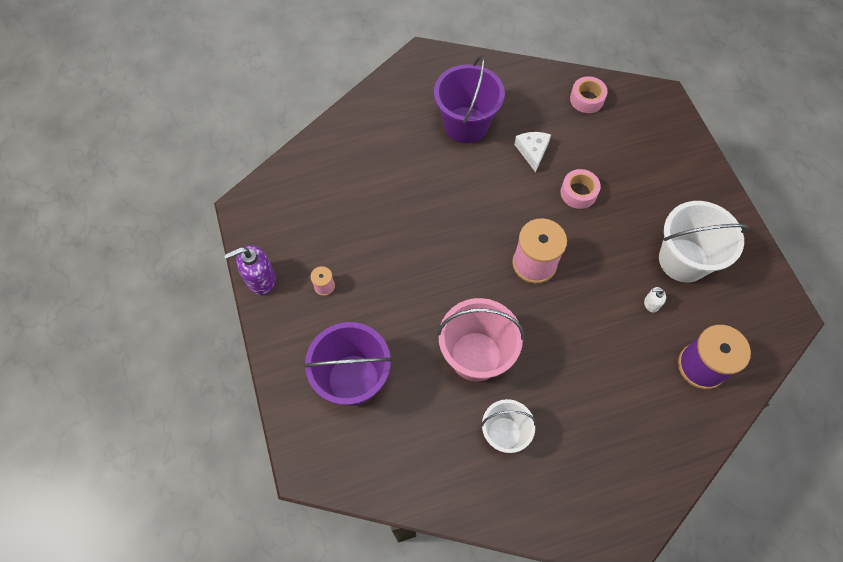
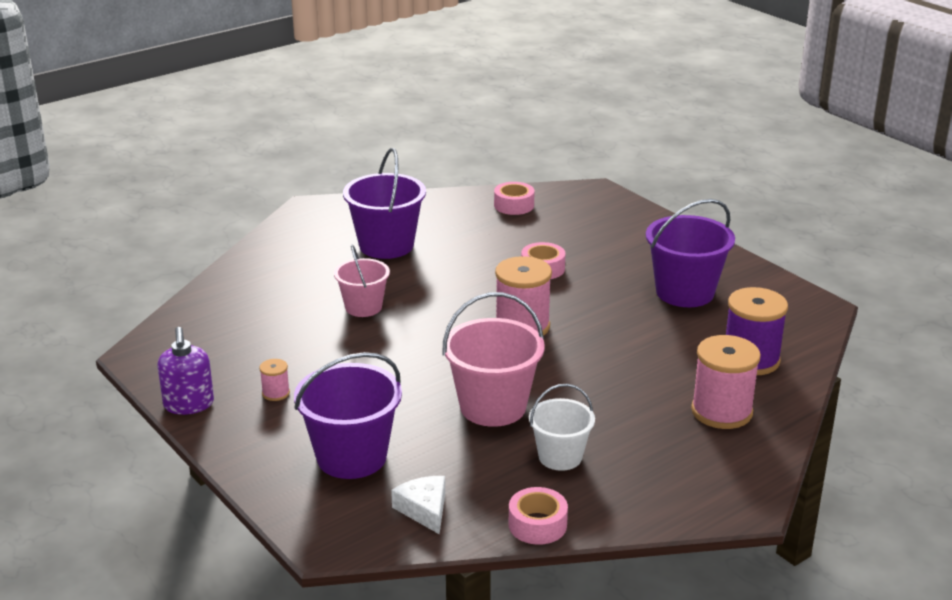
camera: 20 degrees left, 35 degrees down
purple soap dispenser [224,245,276,295] -> purple soap dispenser turned 60 degrees counterclockwise [157,327,214,415]
white cheese [514,132,551,172] -> white cheese moved to [391,476,445,534]
white soap dispenser [644,287,666,312] -> none
white bucket [659,201,749,283] -> purple bucket [646,199,735,307]
none -> pink bucket [334,244,390,317]
none -> pink tape [509,487,568,545]
none -> pink spool [691,335,761,429]

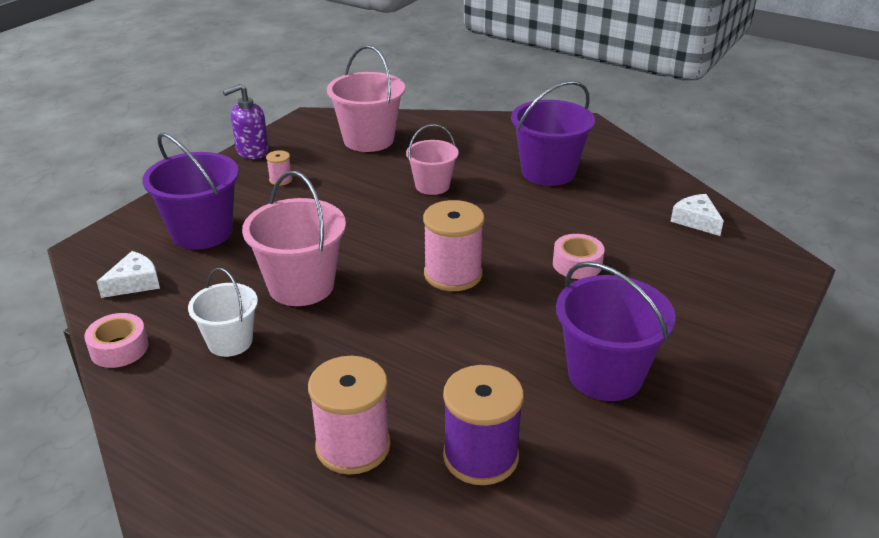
camera: 70 degrees right, 5 degrees up
pink tape [494,182,535,215] -> white cheese [670,194,724,236]
none -> pink bucket [327,45,405,152]

